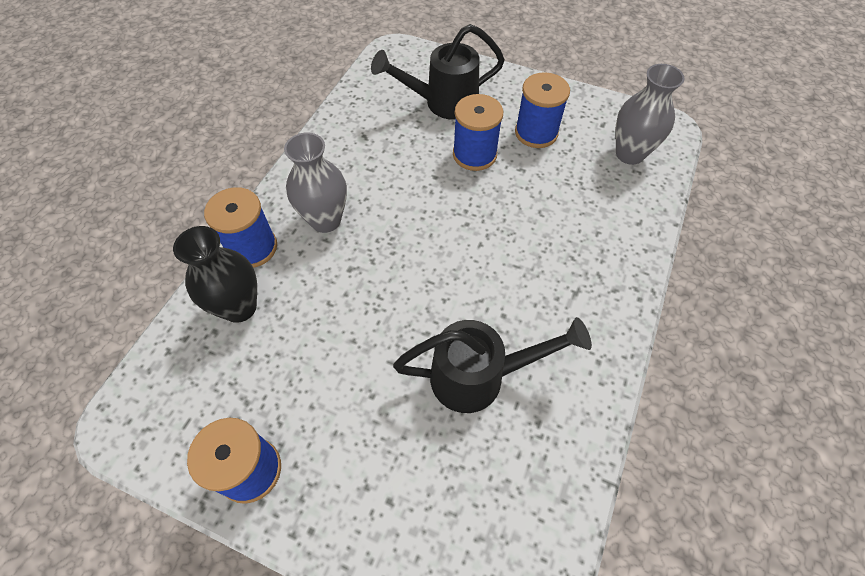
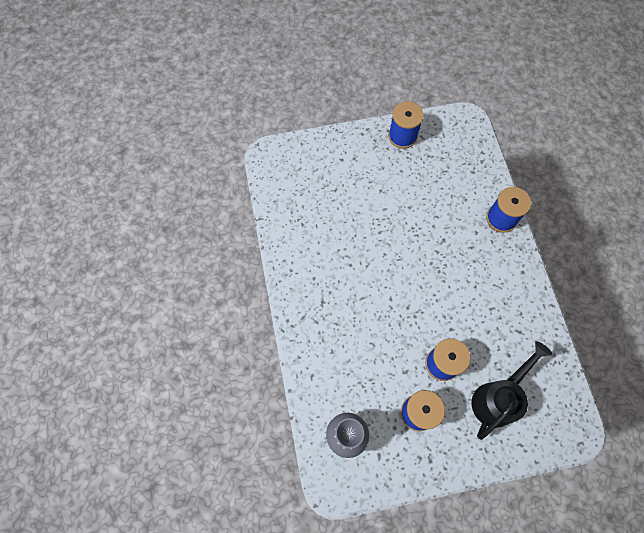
camera: 145 degrees right, 10 degrees up
black vase [173,226,257,323] -> none
grey vase [284,133,347,233] -> none
black watering can [393,317,592,413] -> none

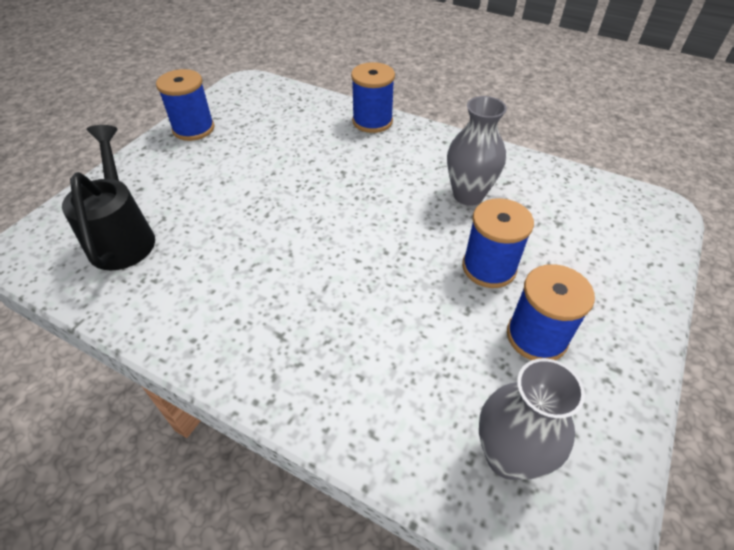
camera: 50 degrees left, 20 degrees down
black watering can [472,341,553,440] -> black watering can moved to [62,125,155,271]
none -> grey vase [447,96,507,206]

